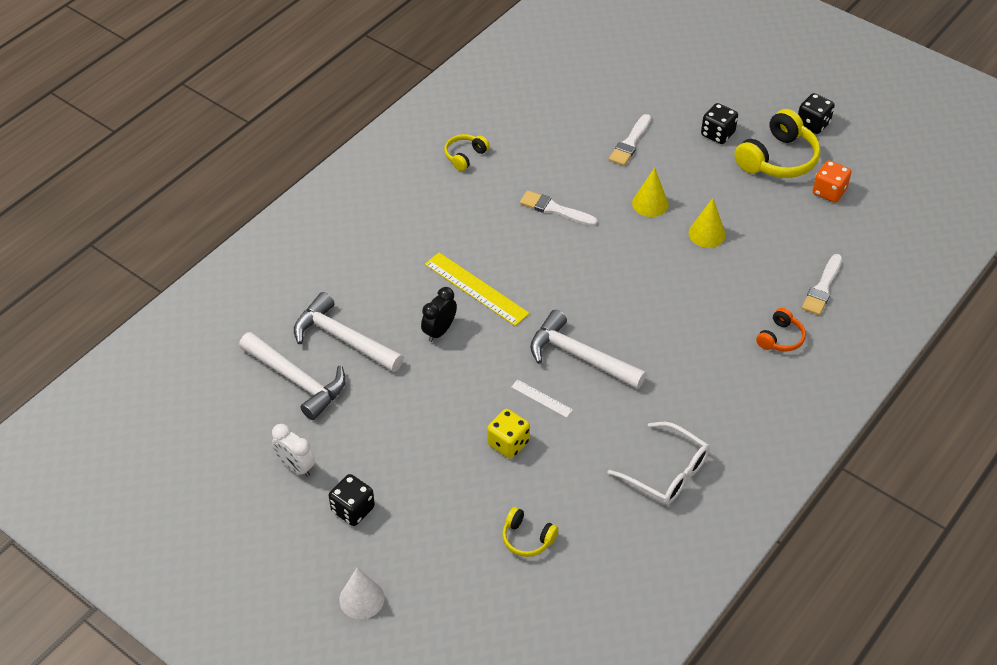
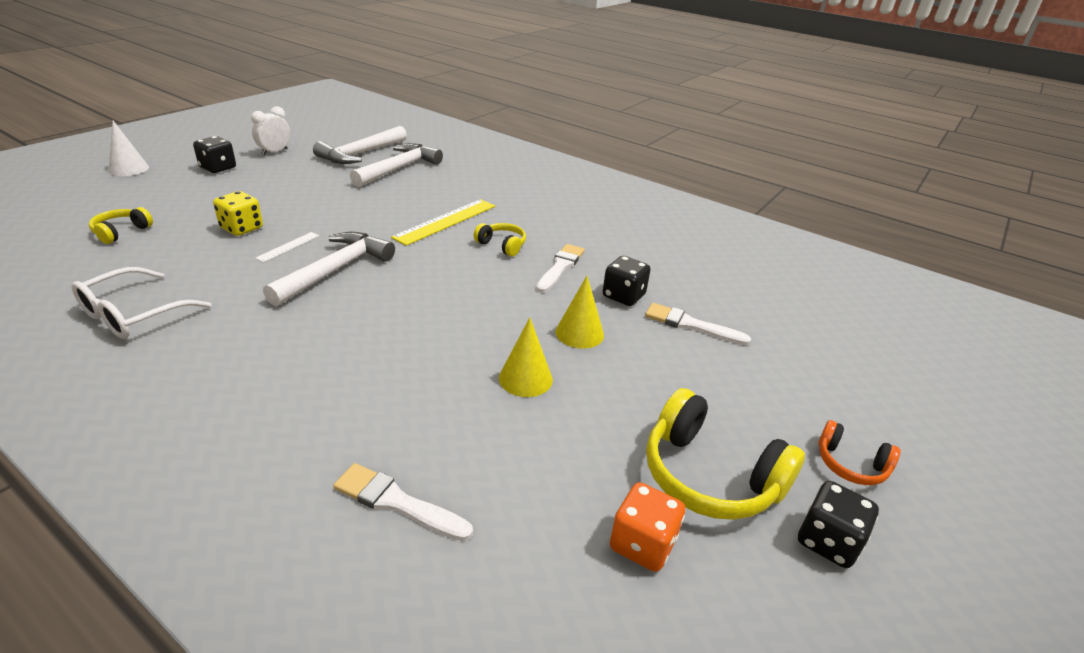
camera: 85 degrees right, 15 degrees down
black clock [421,287,457,342] -> none
yellow headphones [444,134,490,171] -> yellow headphones moved to [474,223,526,257]
black dice [701,103,738,144] -> black dice moved to [603,256,651,306]
orange headphones [756,308,806,352] -> orange headphones moved to [818,420,901,485]

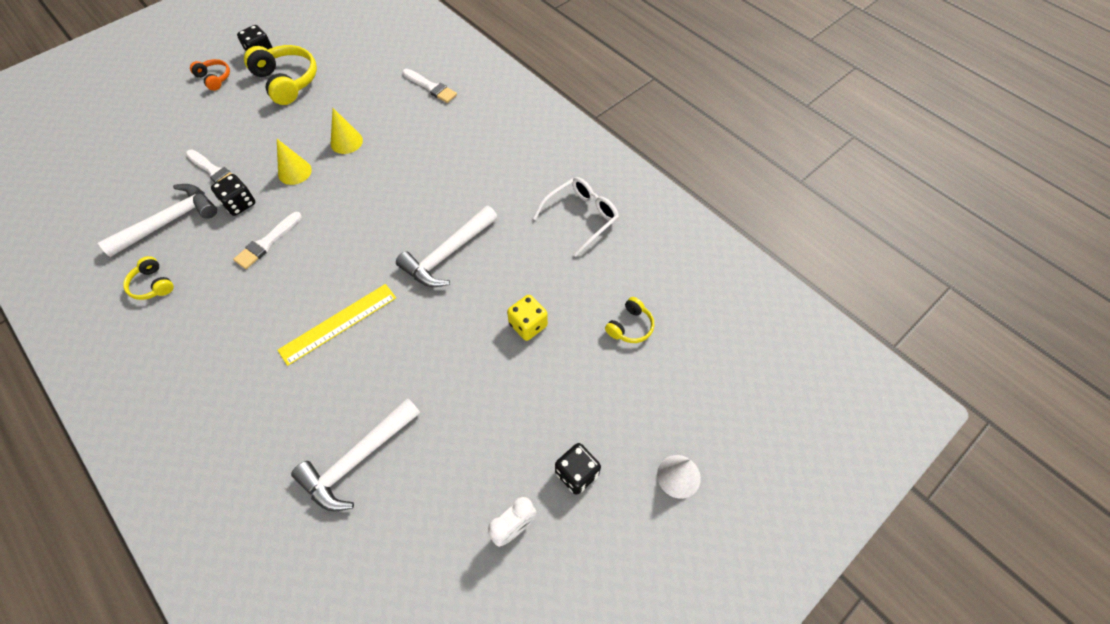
camera: 165 degrees left, 25 degrees up
white ruler [255,232,319,262] -> none
white hammer [313,126,407,164] -> white hammer moved to [98,184,217,257]
yellow headphones [474,223,526,257] -> yellow headphones moved to [123,256,174,300]
orange dice [610,482,685,572] -> none

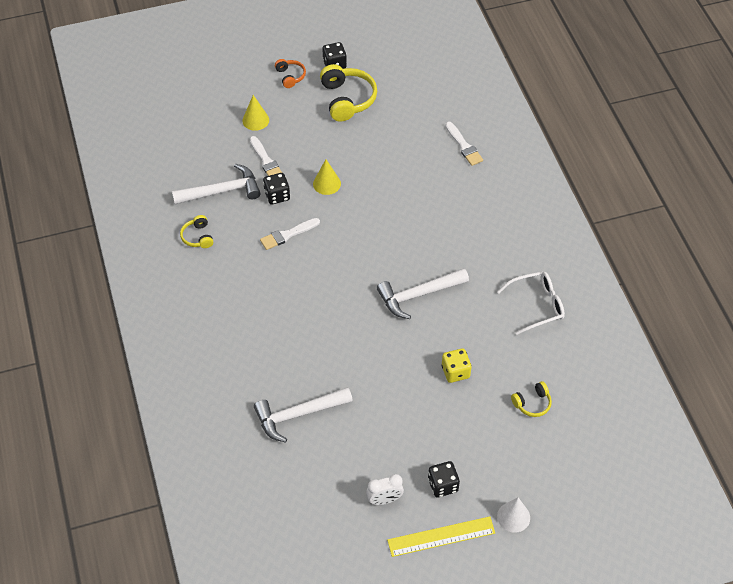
camera: 25 degrees right, 5 degrees down
yellow ruler [277,284,396,366] -> yellow ruler moved to [387,516,495,557]
yellow cone [331,108,363,154] -> yellow cone moved to [242,95,269,131]

